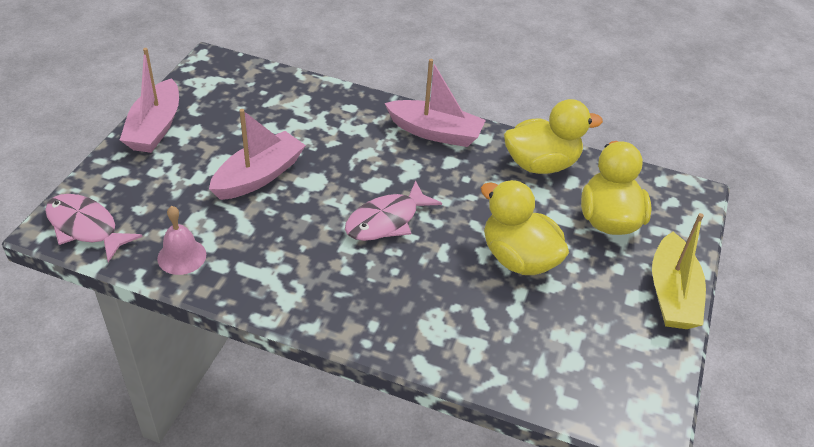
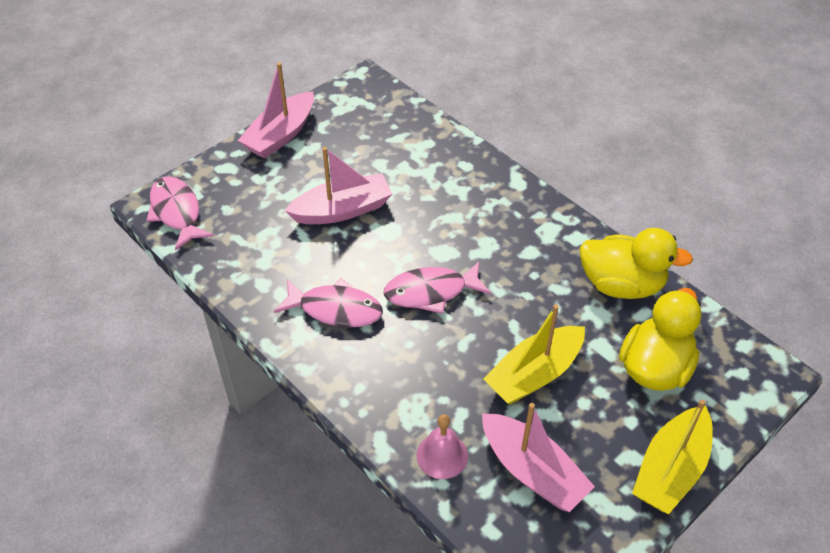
camera: 30 degrees right, 5 degrees up
pink bell [157,206,206,275] -> pink bell moved to [417,414,468,479]
pink boat [385,59,486,147] -> pink boat moved to [482,403,595,512]
yellow duck [481,180,569,275] -> yellow boat [483,304,585,405]
none -> pink fish [274,278,383,327]

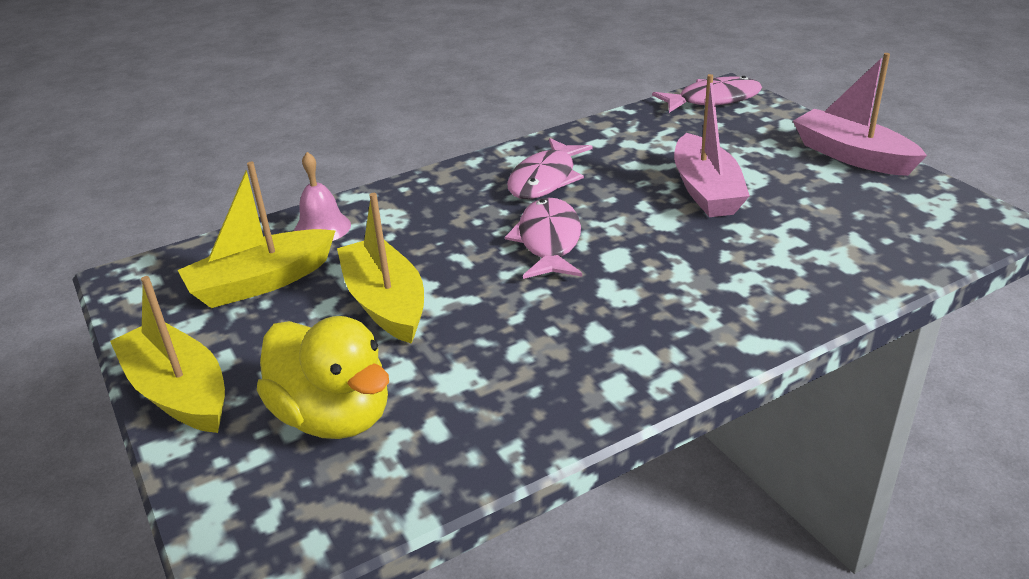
camera: 105 degrees right, 15 degrees down
pink boat [482,403,595,512] -> yellow boat [178,162,336,308]
yellow duck [580,228,693,299] -> none

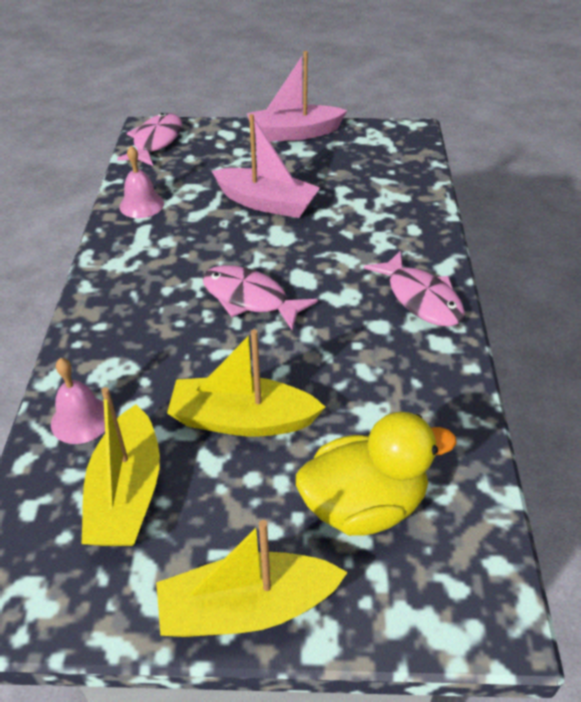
camera: 60 degrees left, 10 degrees up
pink fish [507,138,593,199] -> pink fish moved to [364,250,465,327]
none -> pink bell [119,146,164,218]

